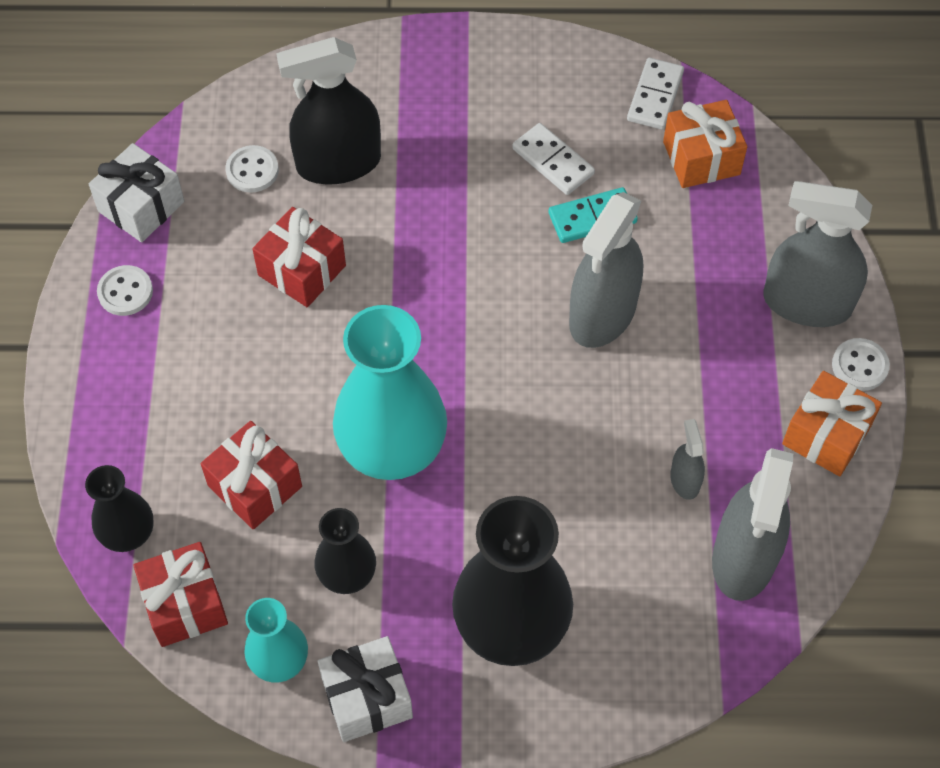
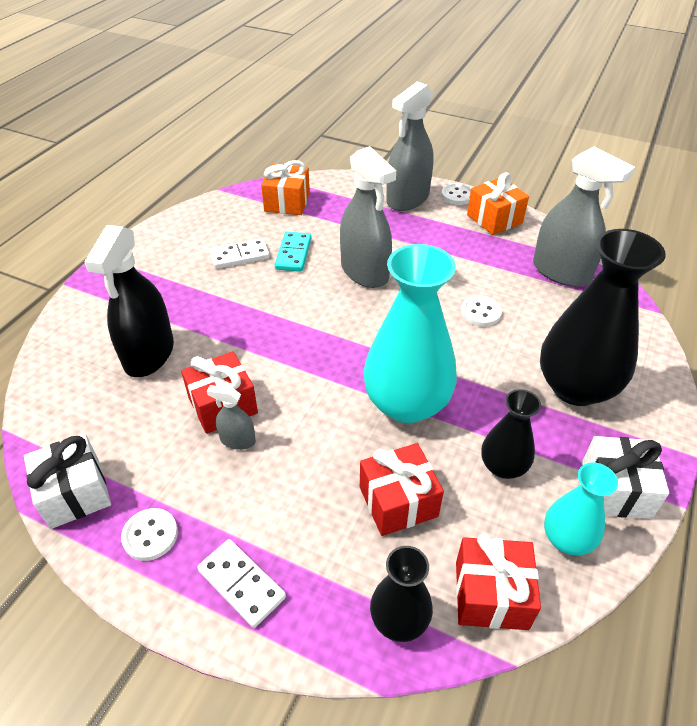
camera: 65 degrees left, 15 degrees down
white button [225,145,279,193] -> white button moved to [461,296,502,327]
white domino [627,58,684,130] -> white domino moved to [197,539,286,628]
grey spray bottle [670,419,705,500] -> grey spray bottle moved to [207,385,256,450]

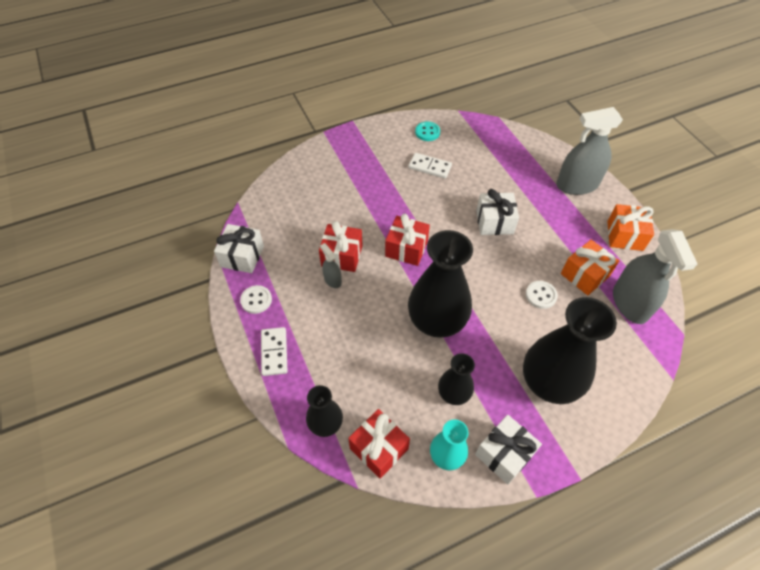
camera: 40 degrees right, 10 degrees up
black spray bottle [85,225,174,377] -> none
orange gift [261,160,310,215] -> orange gift moved to [561,240,619,295]
turquoise domino [275,232,311,272] -> none
grey spray bottle [340,146,396,288] -> white gift [476,189,519,235]
red gift [360,443,444,536] -> red gift moved to [385,214,430,266]
turquoise vase [363,244,457,423] -> black vase [408,230,473,338]
white button [441,183,471,205] -> none
none -> turquoise button [415,121,440,141]

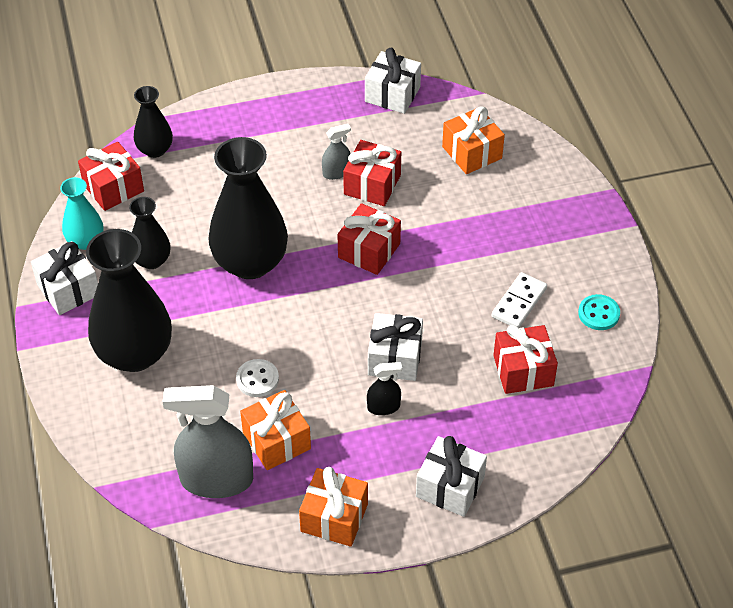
camera: 100 degrees right, 5 degrees down
white button [240,285,272,314] -> none
white domino [261,327,288,376] -> none
grey spray bottle [556,107,623,195] -> white gift [416,436,487,517]
none -> black spray bottle [367,362,402,415]
none -> orange gift [442,107,505,174]
none -> red gift [493,325,558,394]

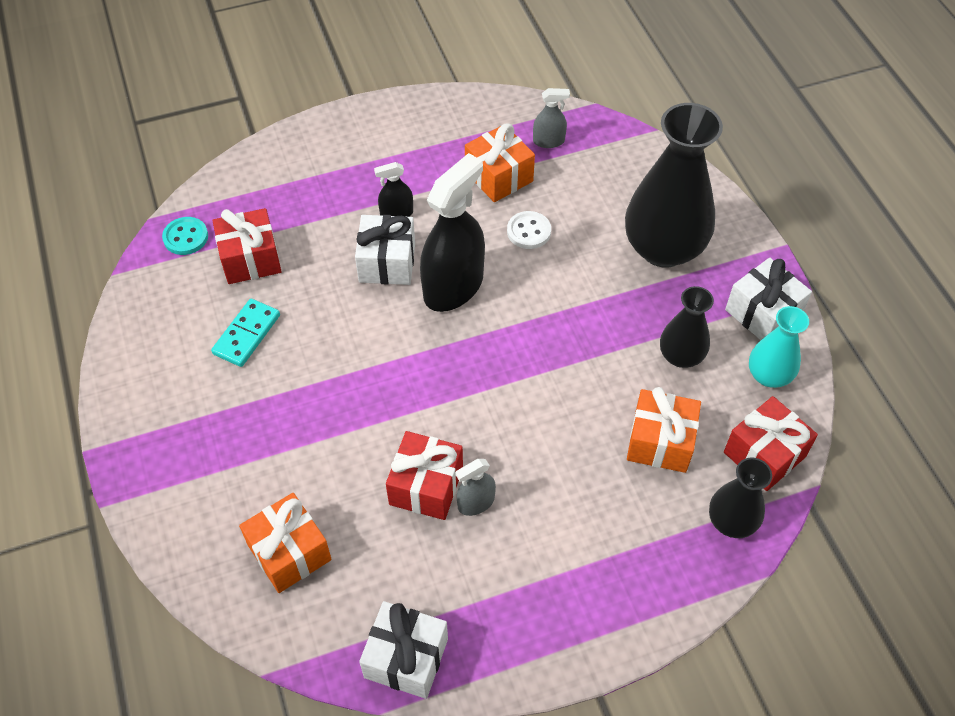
camera: 175 degrees right, 5 degrees up
grey spray bottle [163,385,253,498] -> grey spray bottle [533,88,570,148], size x0.47
black vase [208,137,288,279] -> none
orange gift [299,467,368,547] -> orange gift moved to [627,387,701,473]
red gift [337,203,401,275] -> none
white gift [416,436,487,517] -> none
white domino [491,272,547,328] -> turquoise domino [211,299,280,367]
turquoise button [578,294,620,330] -> turquoise button moved to [162,217,208,255]
none -> black spray bottle [420,153,485,312]

